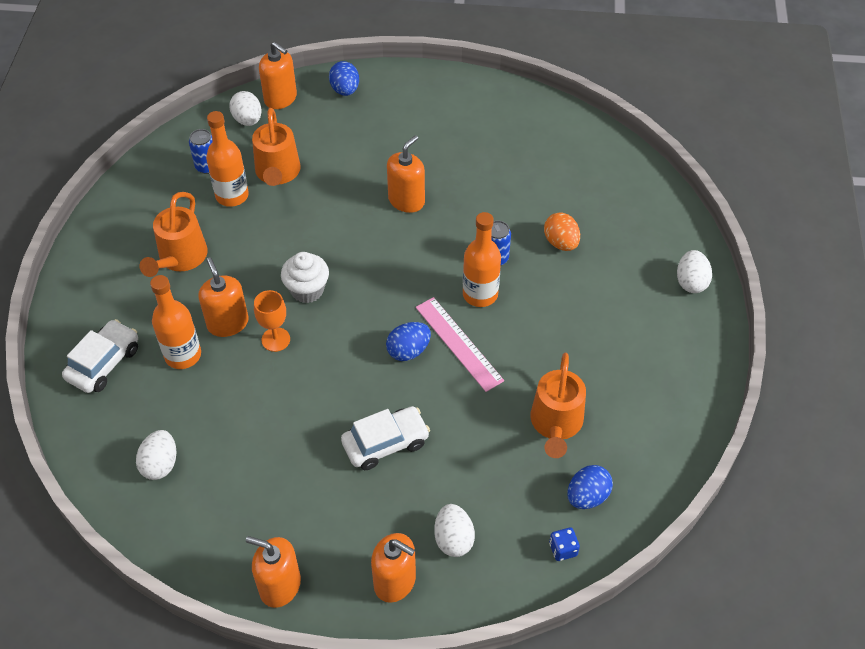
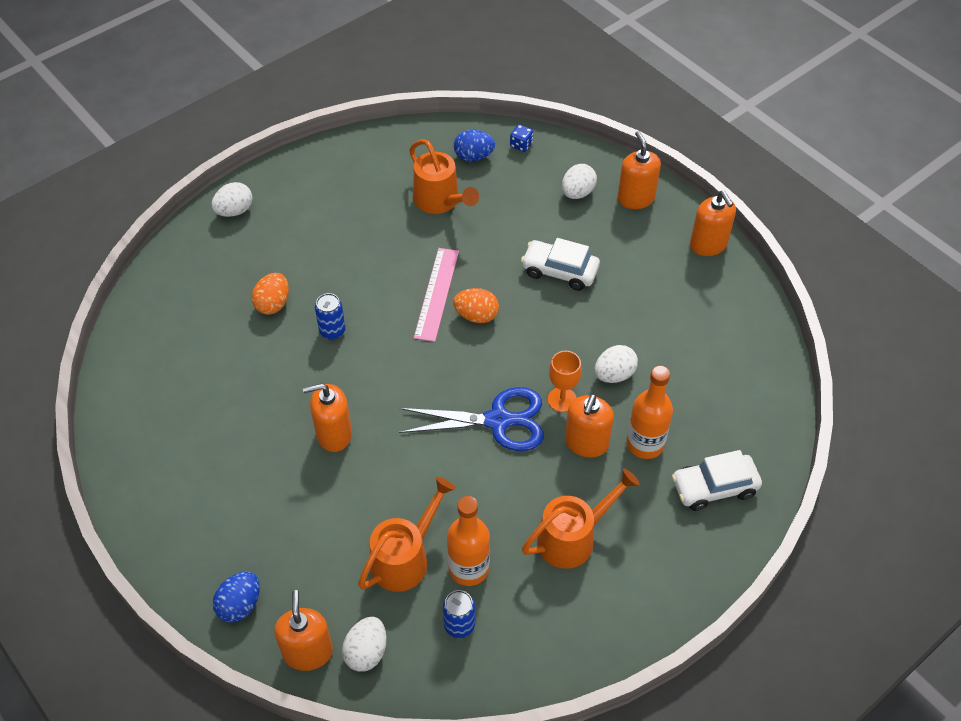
camera: 135 degrees left, 0 degrees up
white egg [136,430,176,480] -> white egg moved to [594,345,638,383]
white cupcake [281,252,329,303] -> blue scissors [399,387,544,451]
blue egg [386,322,431,361] -> orange egg [453,288,499,323]
orange bottle [463,212,501,307] -> none
orange watering can [530,353,586,458] -> orange watering can turned 90 degrees clockwise [409,139,479,214]

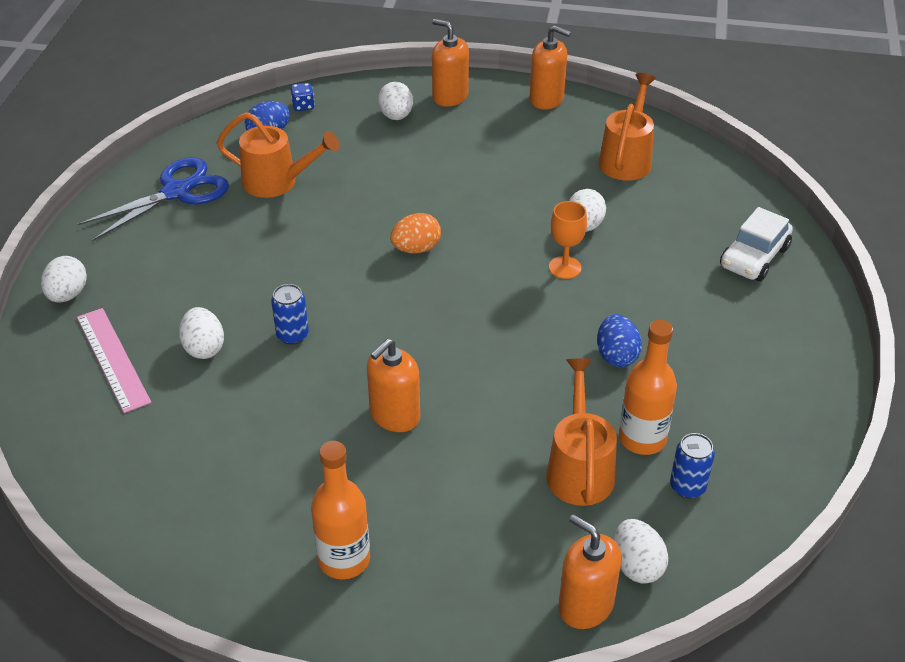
camera: 40 degrees left, 10 degrees down
blue egg [213,571,260,623] -> blue egg moved to [597,314,642,367]
orange egg [252,273,289,315] -> white egg [179,307,224,359]
blue scissors [399,387,544,451] -> blue scissors moved to [78,157,229,241]
pink ruler [414,248,459,342] -> pink ruler moved to [77,308,151,413]
white car [521,238,600,291] -> none
orange watering can [522,469,640,569] -> orange watering can moved to [599,73,656,181]
orange soap dispenser [565,394,614,458] -> none
orange bottle [626,365,673,459] -> orange bottle moved to [311,441,370,579]

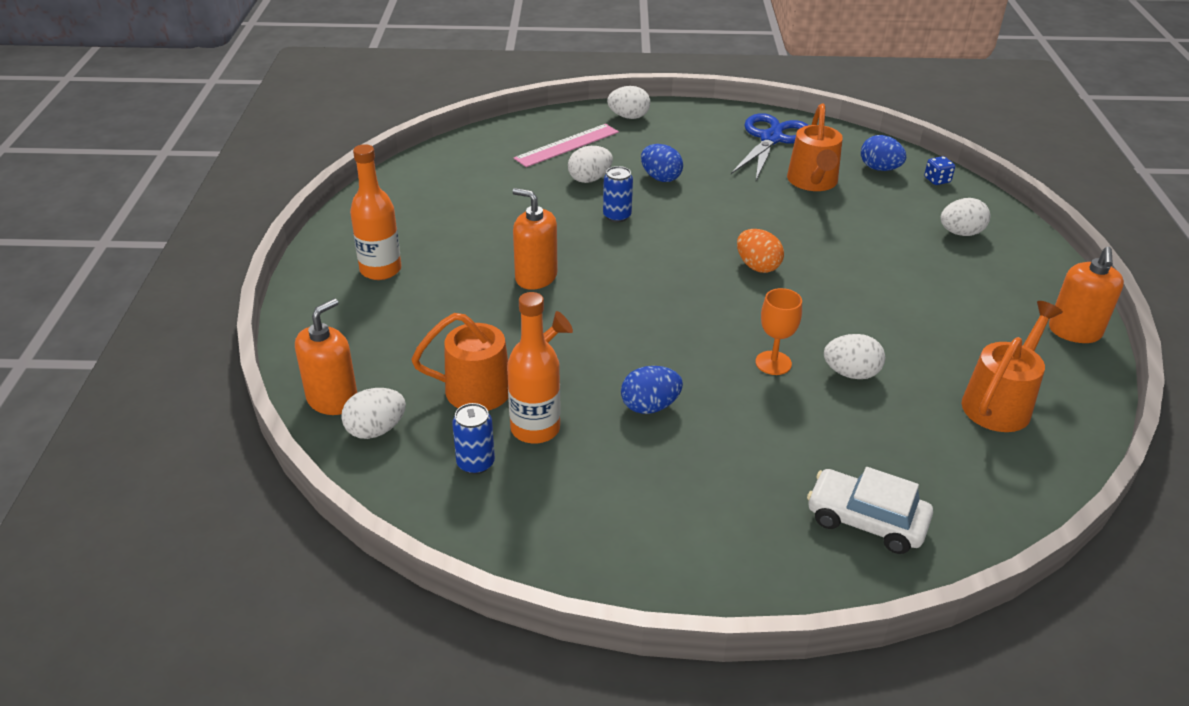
camera: 80 degrees right, 5 degrees down
blue scissors [78,157,229,241] -> blue scissors turned 105 degrees counterclockwise [731,113,808,180]
orange soap dispenser [432,19,469,107] -> none
orange watering can [599,73,656,181] -> orange watering can turned 60 degrees counterclockwise [961,301,1063,432]
none -> blue egg [641,144,683,182]

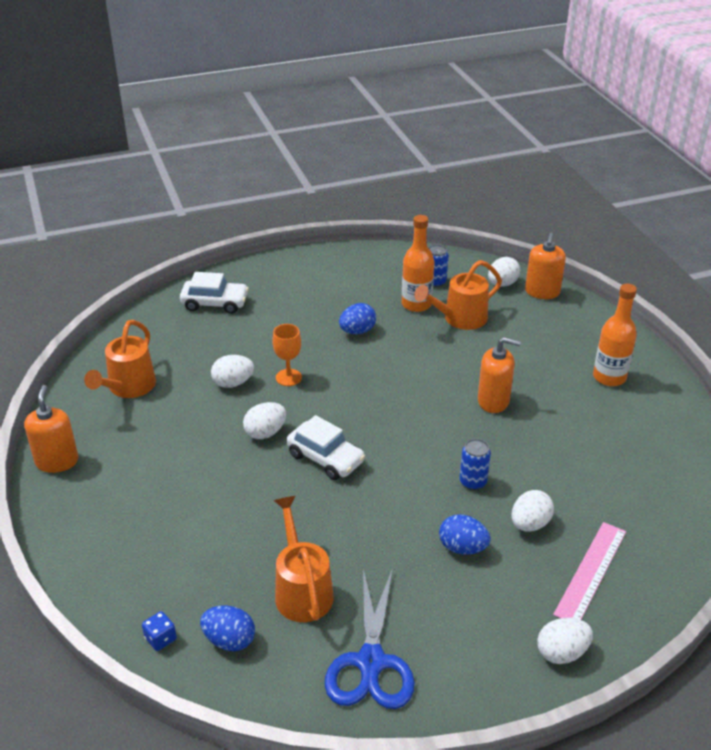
camera: 160 degrees right, 0 degrees up
orange egg [737,229,784,273] -> white car [287,415,365,480]
white egg [941,198,990,236] -> white egg moved to [243,402,286,439]

